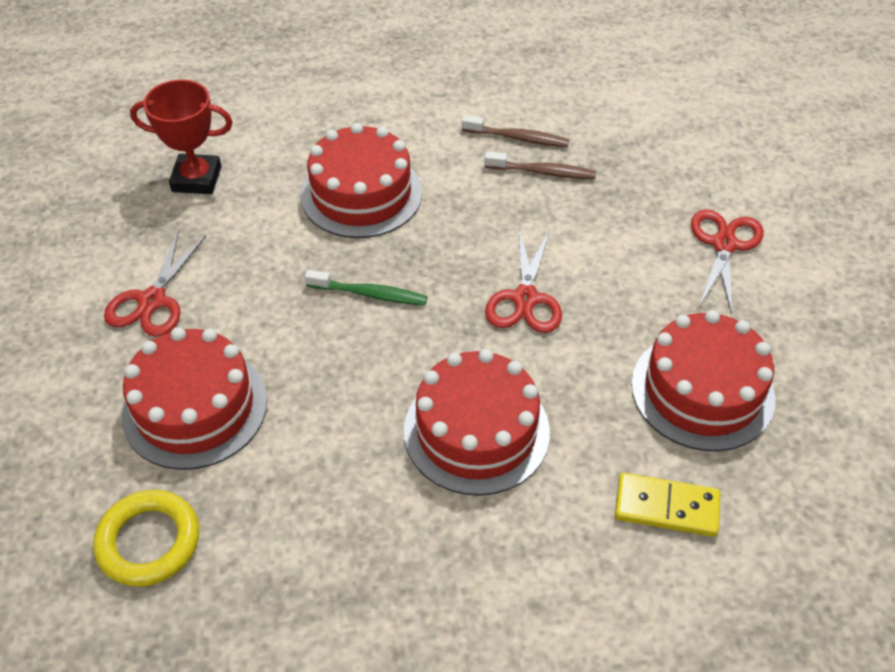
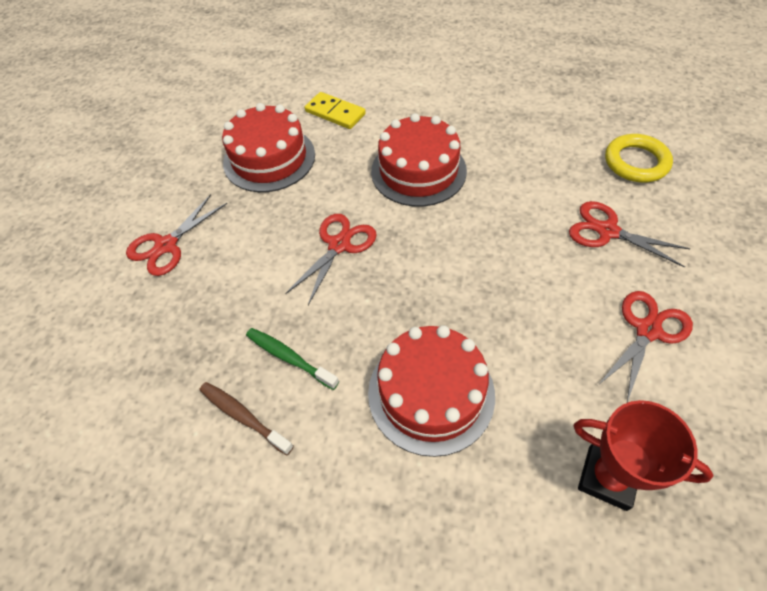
camera: 155 degrees left, 5 degrees up
red cake [121,327,267,470] -> red scissors [569,201,691,268]
green toothbrush [305,270,427,305] -> green toothbrush moved to [246,328,339,390]
brown toothbrush [484,152,596,179] -> none

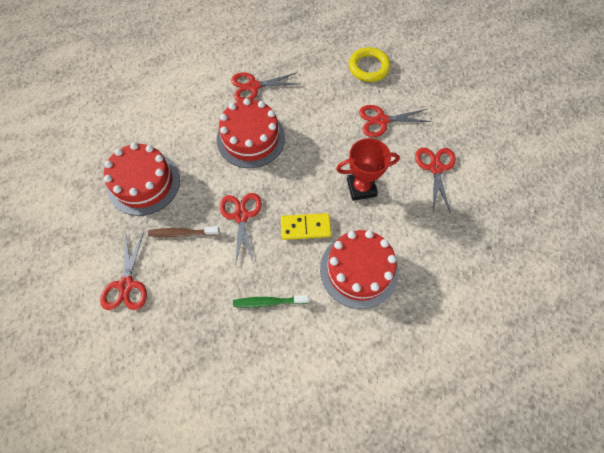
camera: 40 degrees left, 10 degrees up
brown toothbrush [199,382,294,456] -> brown toothbrush moved to [148,226,220,237]
yellow domino [305,92,366,129] -> yellow domino moved to [281,213,331,240]
red trophy [574,400,714,511] -> red trophy moved to [336,138,400,201]
none -> red scissors [231,72,300,101]

